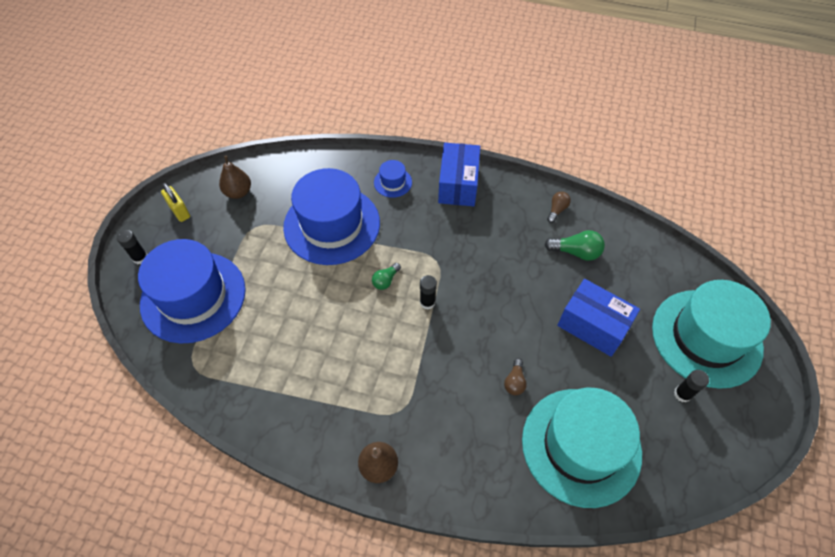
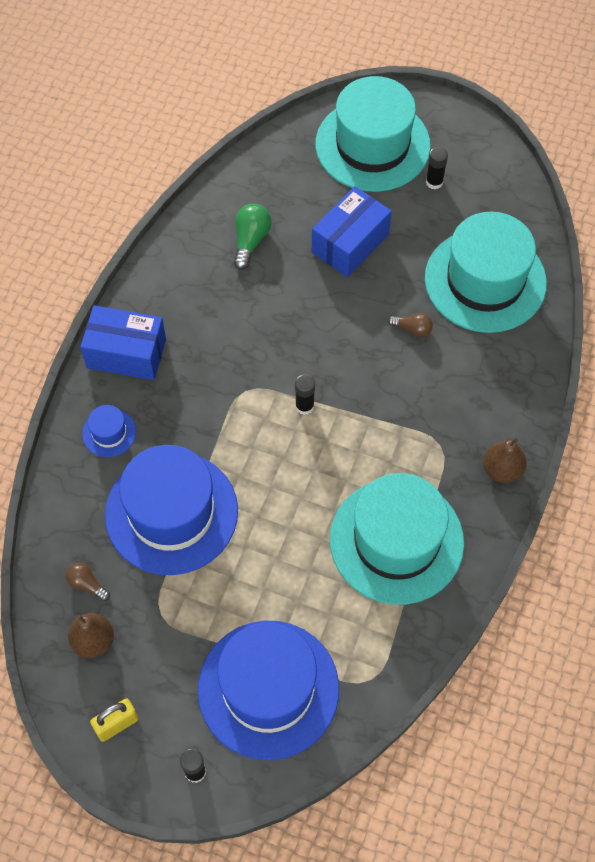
camera: 85 degrees left, 5 degrees up
green light bulb [372,263,401,290] -> none
brown light bulb [547,192,571,223] -> brown light bulb moved to [66,563,110,601]
none -> turquoise hat [330,473,464,605]

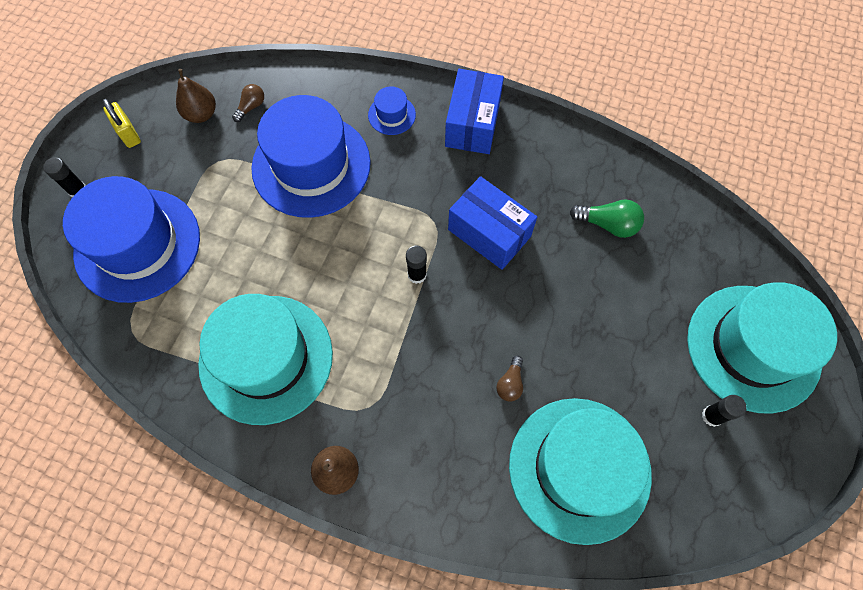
camera: 90 degrees right, 5 degrees up
blue box [312,186,392,277] -> blue box moved to [448,176,537,270]

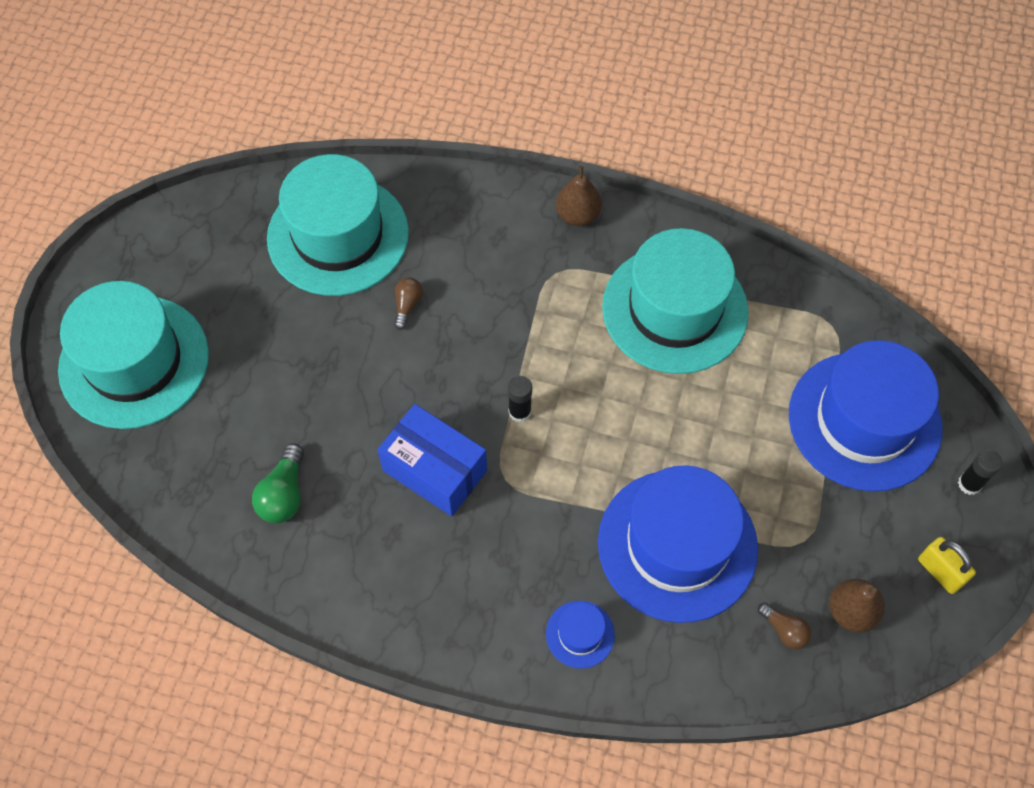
camera: 175 degrees right, 5 degrees down
brown light bulb [232,84,264,122] -> brown light bulb turned 75 degrees counterclockwise [758,602,812,649]
blue box [445,69,504,154] -> none
green light bulb [570,199,644,238] -> green light bulb turned 90 degrees counterclockwise [252,443,304,523]
black glue stick [702,395,747,427] -> none

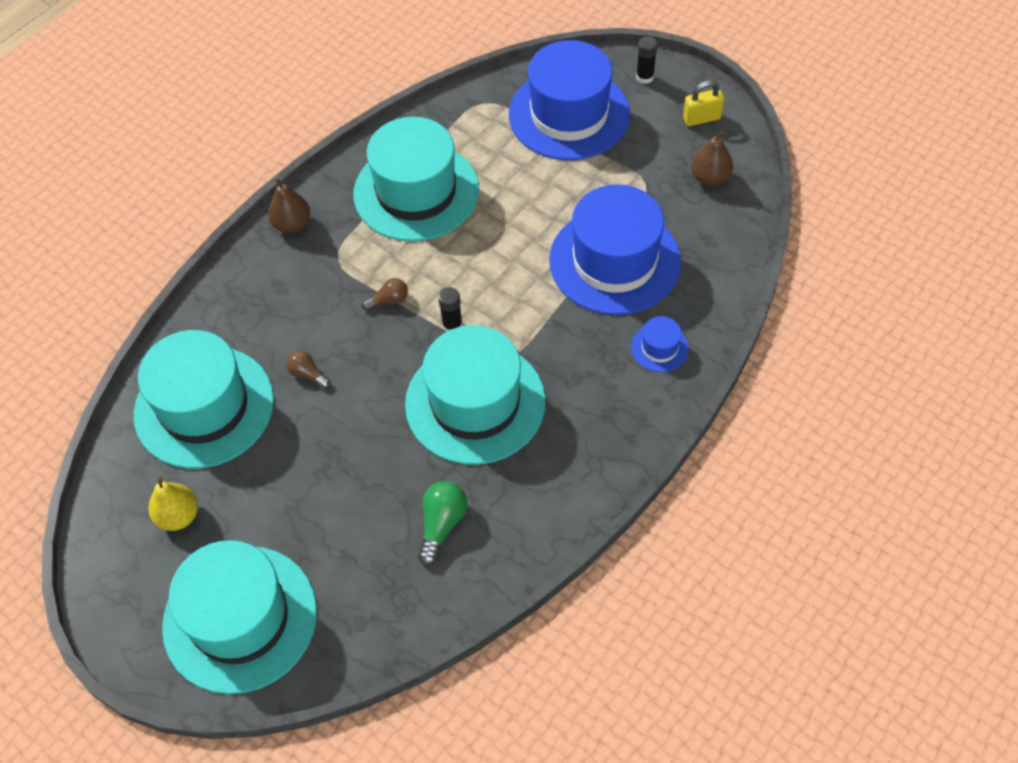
camera: 65 degrees left, 5 degrees down
green light bulb [252,443,304,523] -> green light bulb turned 105 degrees counterclockwise [418,481,467,566]
blue box [378,404,487,516] -> turquoise hat [405,325,546,465]
brown light bulb [758,602,812,649] -> brown light bulb moved to [362,278,408,311]
none -> yellow pear [149,476,198,531]

